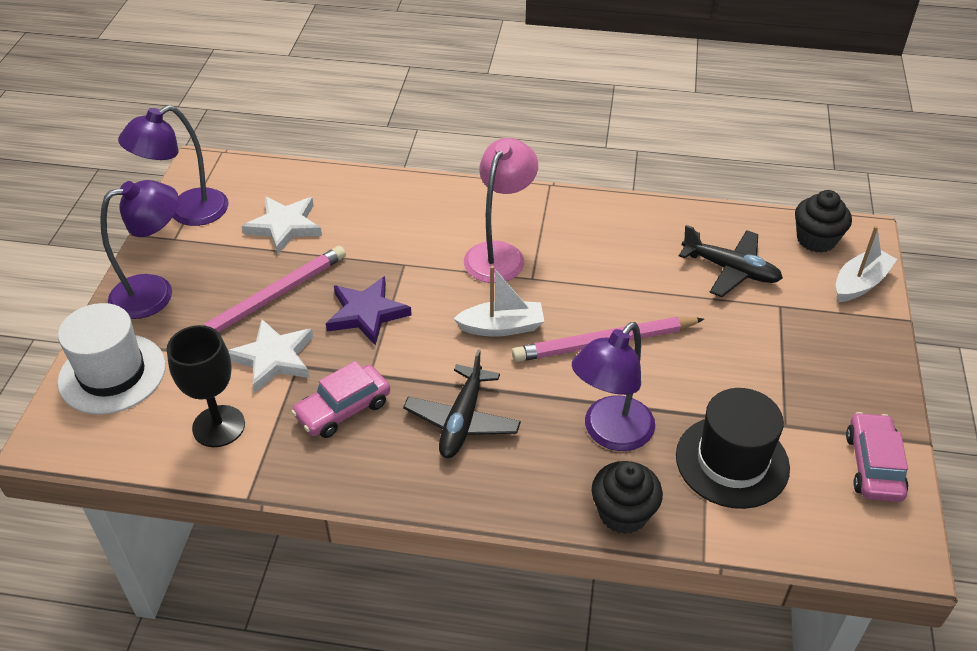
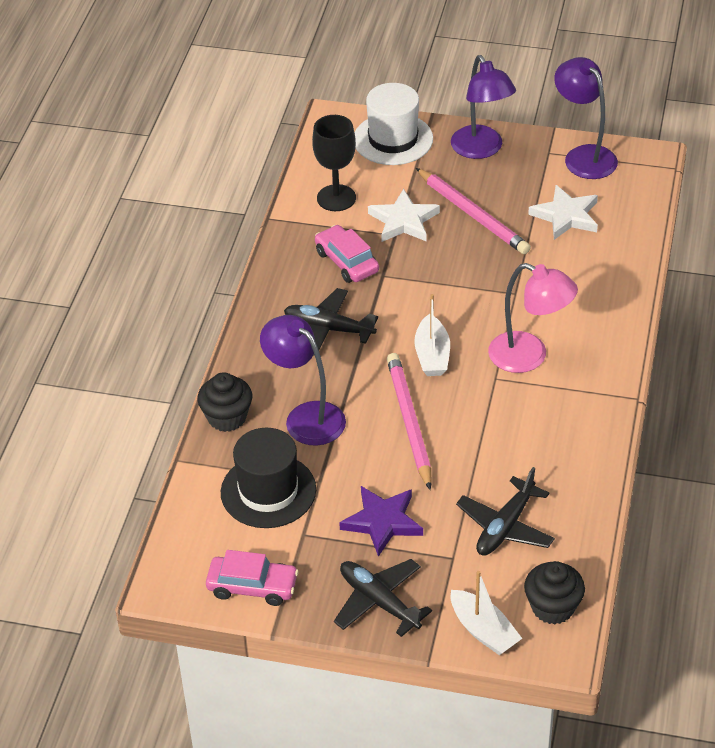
camera: 95 degrees right, 0 degrees up
purple star [326,276,411,346] -> purple star moved to [339,486,423,557]
none -> black plane [334,559,432,637]

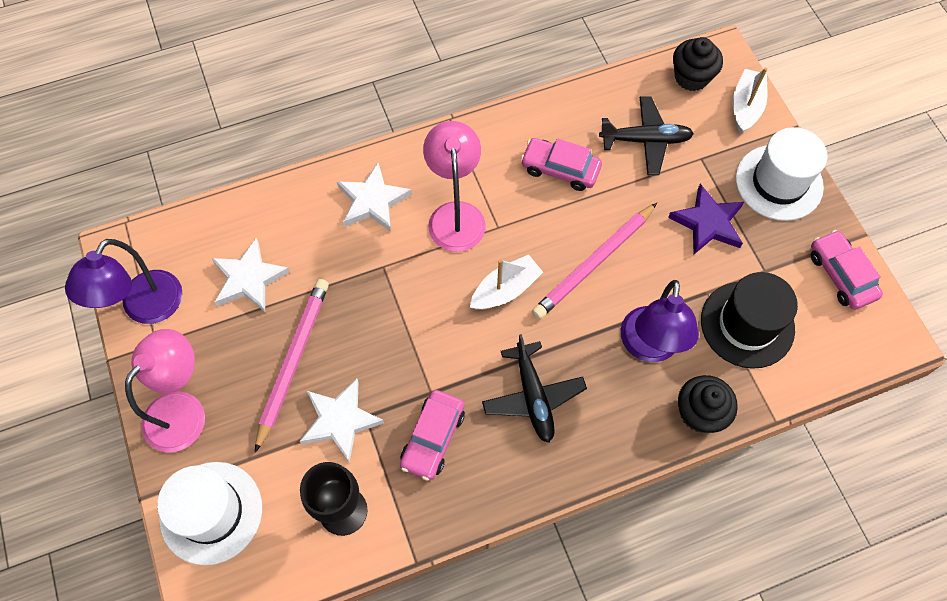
camera: 125 degrees left, 20 degrees up
black plane [334,559,432,637] -> white hat [736,127,828,221]
purple lamp [451,55,516,159] -> pink lamp [125,329,205,453]
none -> white star [337,163,412,232]
none -> pink car [521,138,602,191]

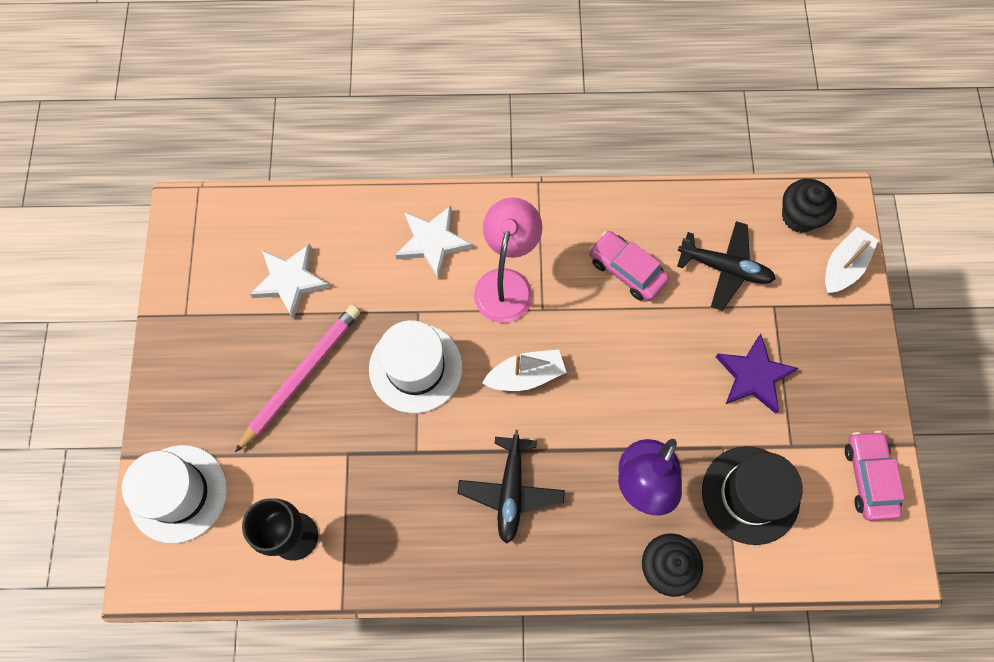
camera: 20 degrees right, 5 degrees up
purple lamp [65,239,182,324] -> none
pink lamp [125,329,205,453] -> none
white star [300,379,384,462] -> none
pink car [400,390,465,481] -> none
pink pencil [532,203,657,319] -> none
white hat [736,127,828,221] -> white hat moved to [369,320,462,413]

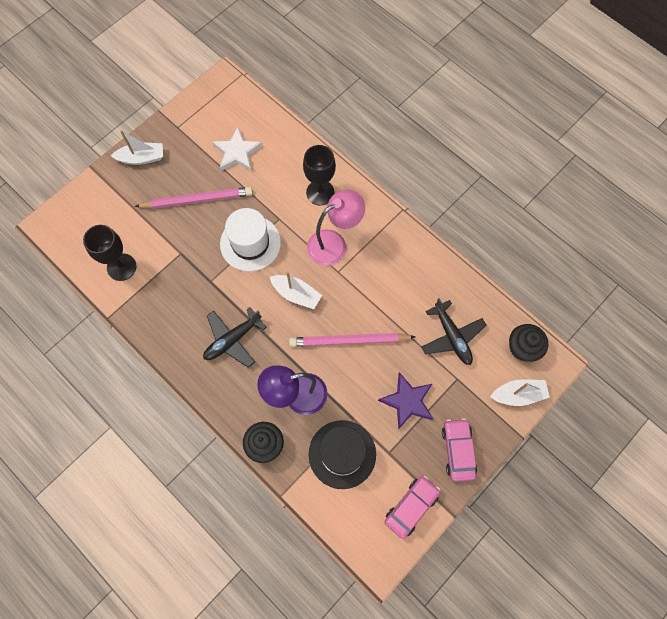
camera: 45 degrees right, 0 degrees up
white hat [122,445,227,544] -> none
white star [395,206,472,279] -> black goblet [303,145,336,206]
pink car [589,231,669,301] -> pink car moved to [442,418,477,482]
none -> white boat [111,130,163,165]
none -> pink pencil [289,333,415,347]

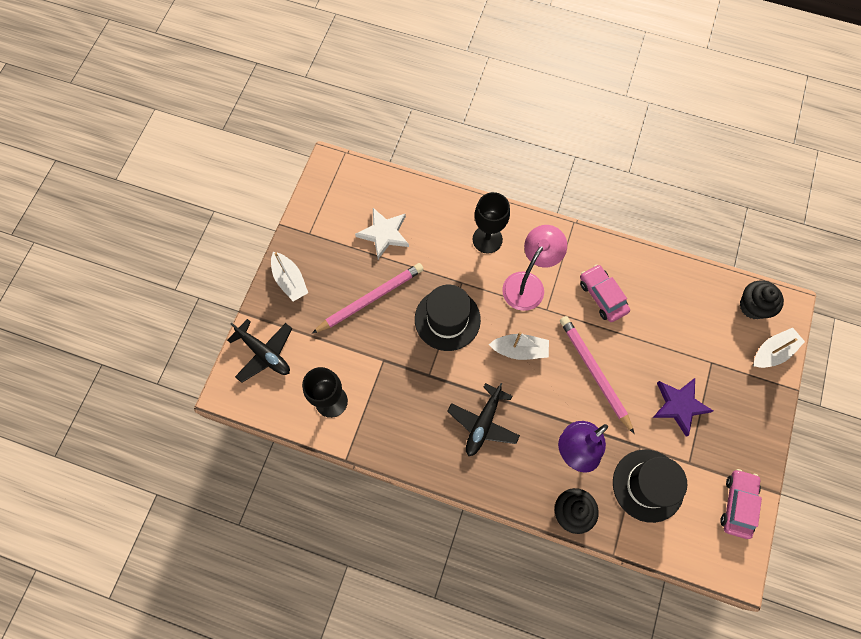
camera: 25 degrees left, 0 degrees up
white boat [111,130,163,165] -> white boat turned 90 degrees clockwise [271,252,308,301]
white hat [220,208,281,272] -> black hat [415,285,481,351]
pink pencil [289,333,415,347] -> pink pencil turned 90 degrees clockwise [560,316,634,434]
black plane [421,298,486,365] -> black plane moved to [227,319,292,383]
pink car [442,418,477,482] -> pink car moved to [580,264,630,322]

